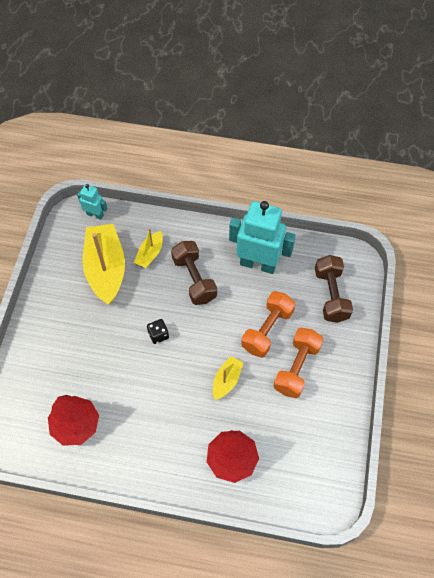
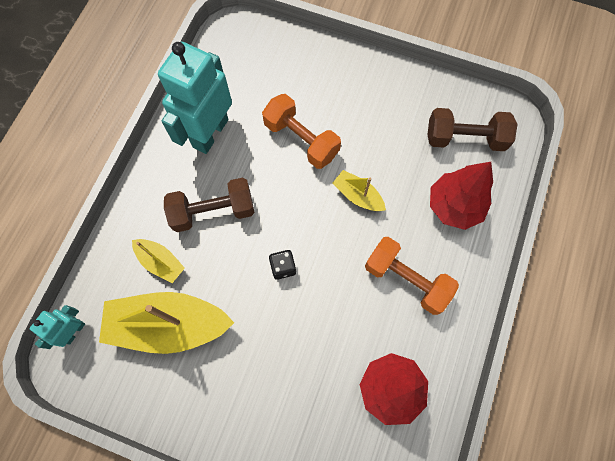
camera: 80 degrees left, 10 degrees up
orange dumbbell [274,328,324,398] -> orange dumbbell moved to [365,237,459,315]
brown dumbbell [315,255,353,323] -> brown dumbbell moved to [428,108,517,151]

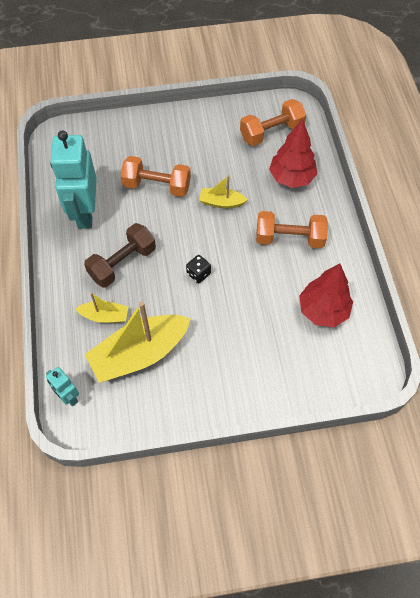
camera: 30 degrees left, 10 degrees down
turquoise robot [30,305,85,349] -> turquoise robot turned 45 degrees counterclockwise [46,367,79,406]
brown dumbbell [428,108,517,151] -> orange dumbbell [240,99,306,146]

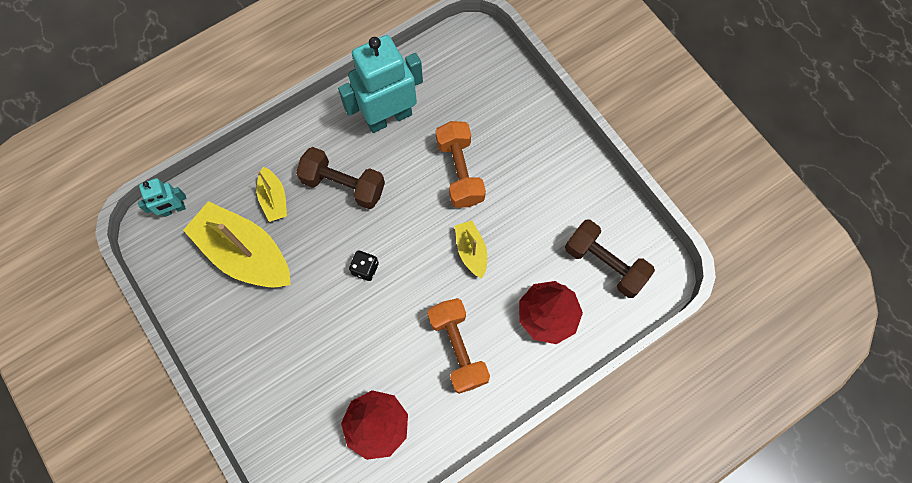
camera: 65 degrees right, 10 degrees up
turquoise robot [46,367,79,406] -> turquoise robot turned 135 degrees counterclockwise [138,178,186,217]
orange dumbbell [240,99,306,146] -> brown dumbbell [565,219,655,298]

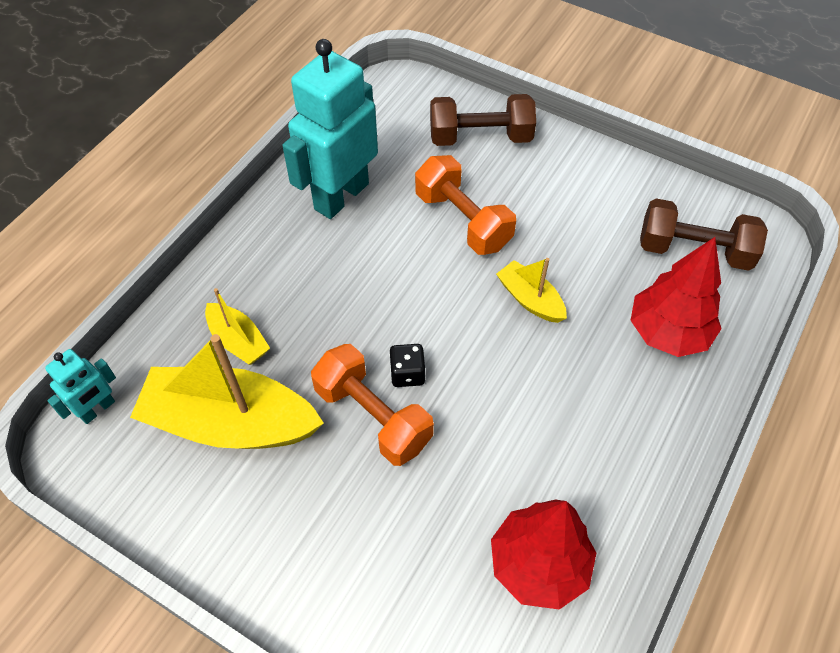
camera: 25 degrees left, 15 degrees down
brown dumbbell [296,147,385,209] -> brown dumbbell moved to [430,94,536,146]
orange dumbbell [427,298,490,394] -> orange dumbbell moved to [311,344,434,466]

